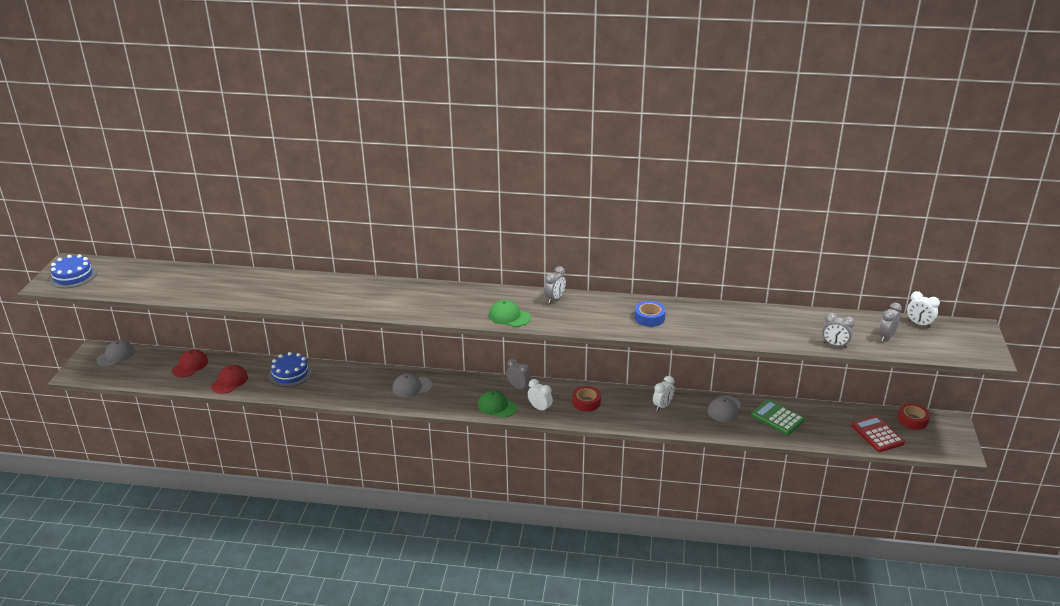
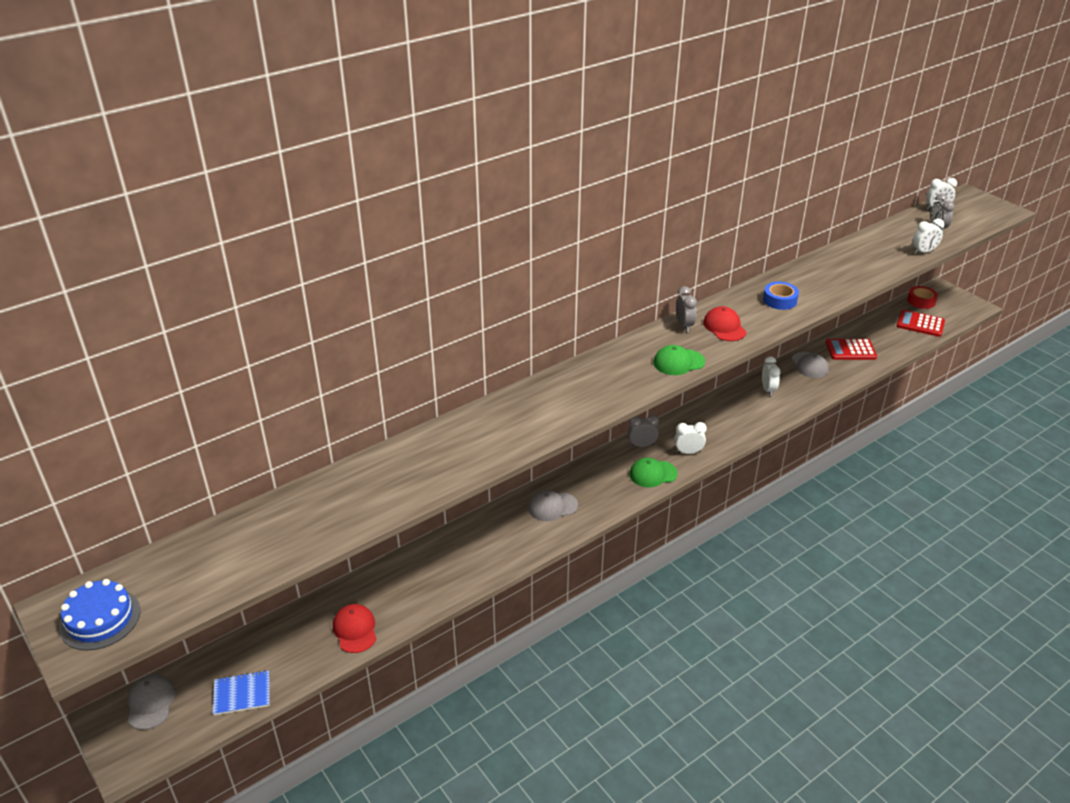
camera: 45 degrees left, 5 degrees up
red cap [172,350,208,377] -> red cap moved to [703,306,747,341]
blue cake [269,352,312,387] -> none
grey cap [392,374,432,397] -> grey cap turned 45 degrees clockwise [528,490,578,521]
red tape [572,386,601,412] -> none
green calculator [751,400,805,435] -> red calculator [826,339,877,360]
grey clock [822,313,855,348] -> white clock [913,219,944,254]
none -> blue notebook [213,670,269,715]

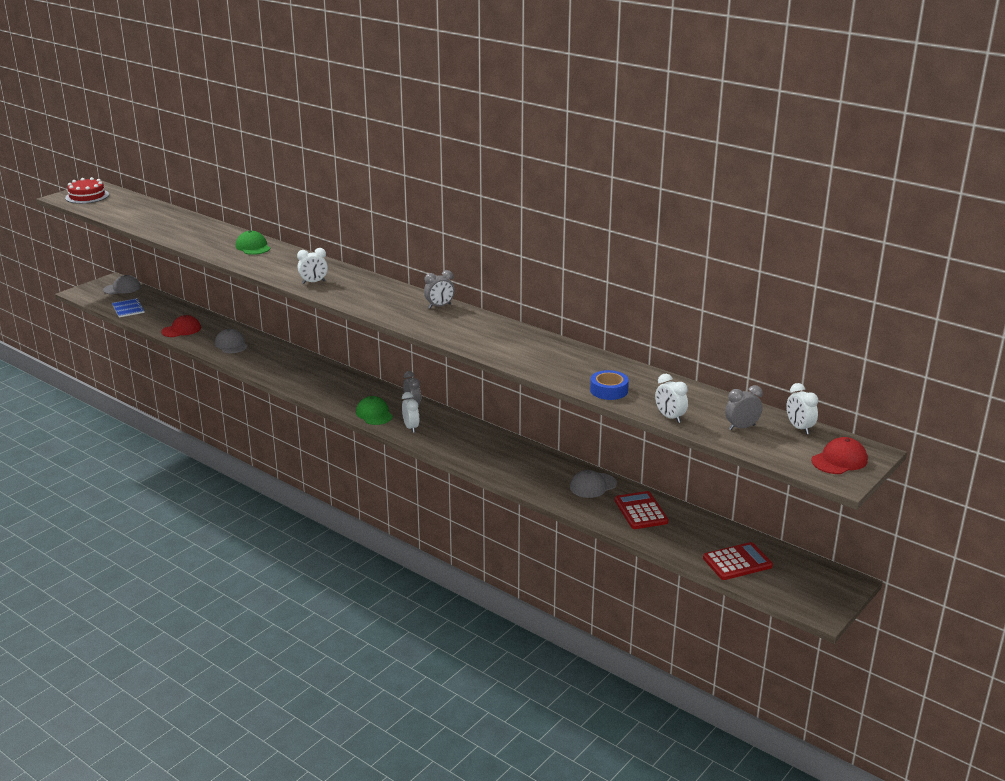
camera: 75 degrees right, 10 degrees down
blue cake [59,579,141,650] -> red cake [65,177,109,204]
grey cap [528,490,578,521] -> grey cap moved to [215,329,248,353]
green cap [653,345,705,375] -> green cap moved to [236,230,271,255]
red cap [703,306,747,341] -> red cap moved to [811,437,868,474]
white clock [762,356,781,396] -> white clock moved to [297,248,328,284]
blue tape [763,282,799,310] -> blue tape moved to [590,370,629,400]
red calculator [897,310,945,337] -> red calculator turned 60 degrees clockwise [703,542,773,580]
red tape [907,286,938,309] -> none

